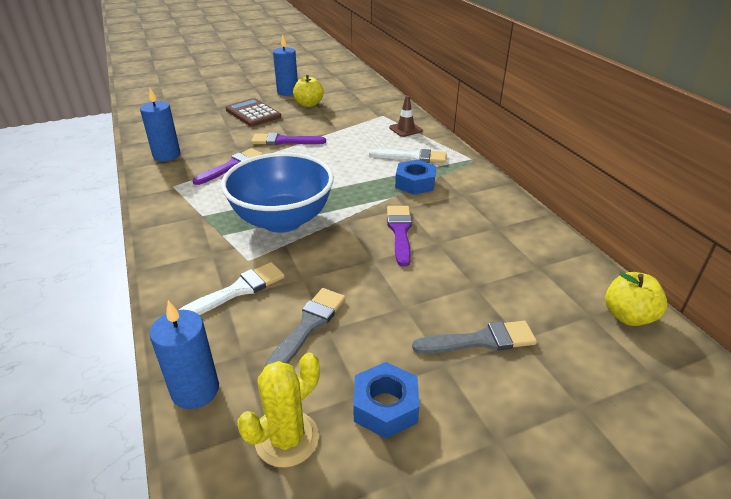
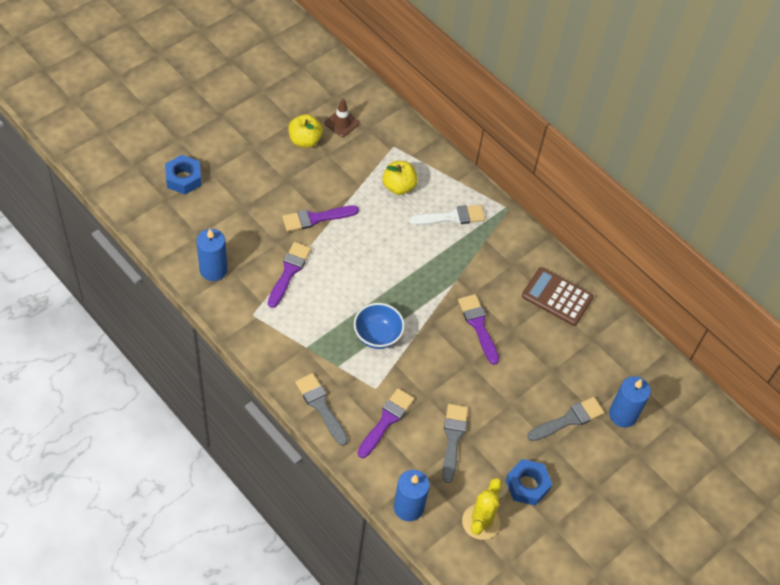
camera: 25 degrees left, 20 degrees up
white brush [179,262,285,315] -> purple brush [357,388,414,458]
blue bowl [221,152,334,233] -> blue bowl [354,303,405,349], size x0.54
brown calculator [225,98,281,127] -> brown calculator moved to [522,267,594,326]
blue candle [273,35,298,96] -> blue candle moved to [609,376,651,428]
brown traffic cone [389,96,423,137] -> brown traffic cone moved to [324,98,359,137]
blue nut [395,160,436,195] -> blue nut moved to [165,155,202,195]
yellow apple [605,272,667,326] -> yellow apple moved to [382,161,418,195]
none -> grey brush [295,373,348,446]

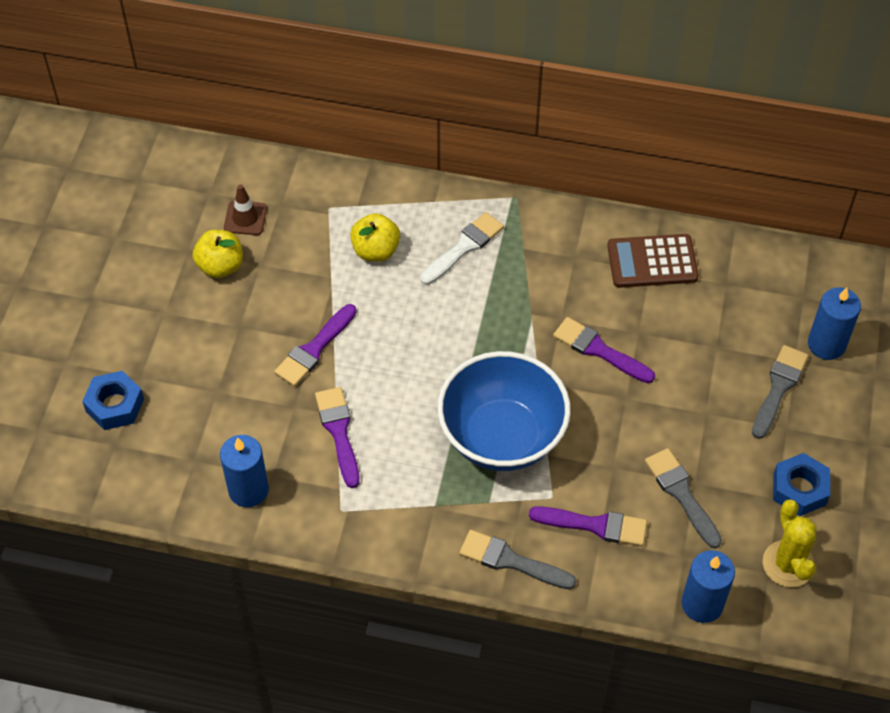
camera: 30 degrees left, 0 degrees up
blue bowl [354,303,405,349] -> blue bowl [437,351,571,471], size x1.84
purple brush [357,388,414,458] -> purple brush turned 105 degrees clockwise [529,506,647,546]

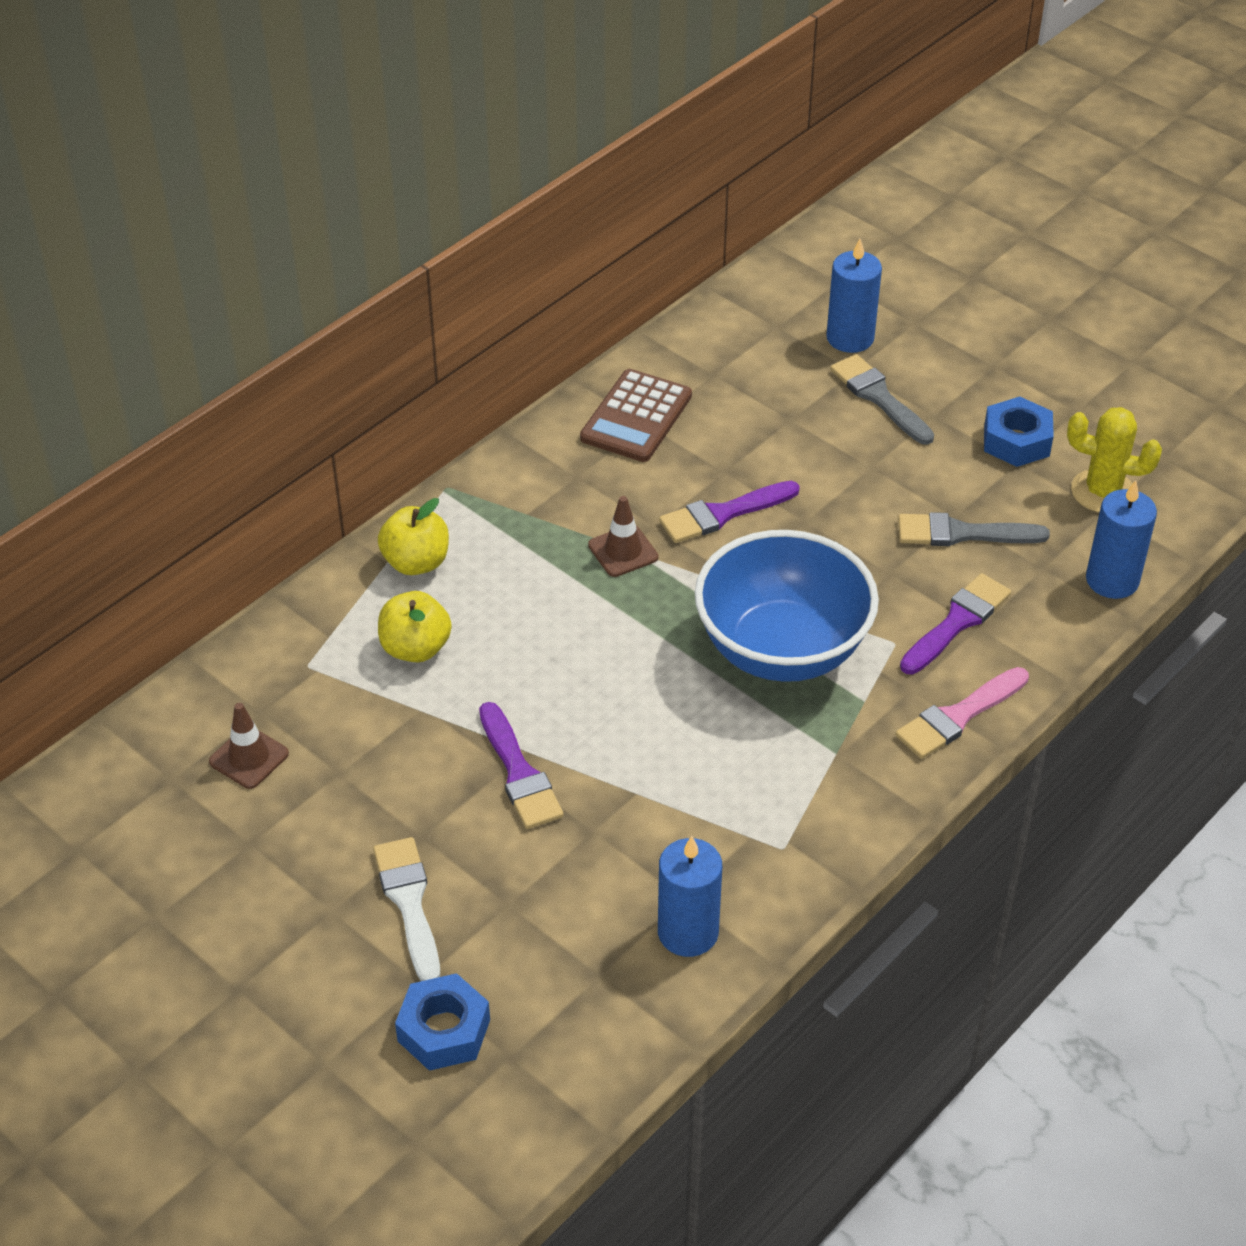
camera: 60 degrees left, 10 degrees down
yellow apple [193,230,243,278] -> yellow apple moved to [378,498,449,575]
purple brush [315,387,360,488] -> none
white brush [420,212,504,285] -> white brush moved to [373,837,440,981]
grey brush [459,530,576,589] -> pink brush [895,667,1029,759]
none -> brown traffic cone [588,496,658,577]

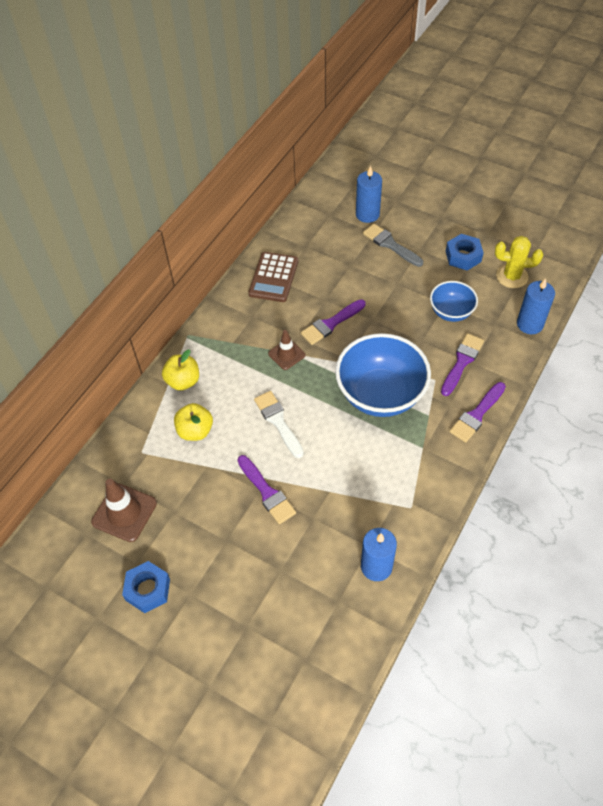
camera: 10 degrees left, 10 degrees up
brown traffic cone [209,703,289,789] -> brown traffic cone [91,479,157,542], size x1.59
white brush [373,837,440,981] -> white brush moved to [254,391,304,458]
blue nut [395,973,490,1071] -> blue nut moved to [122,561,170,613]
pink brush [895,667,1029,759] -> purple brush [449,382,506,443]
grey brush [898,512,1050,546] -> blue bowl [430,281,478,322]

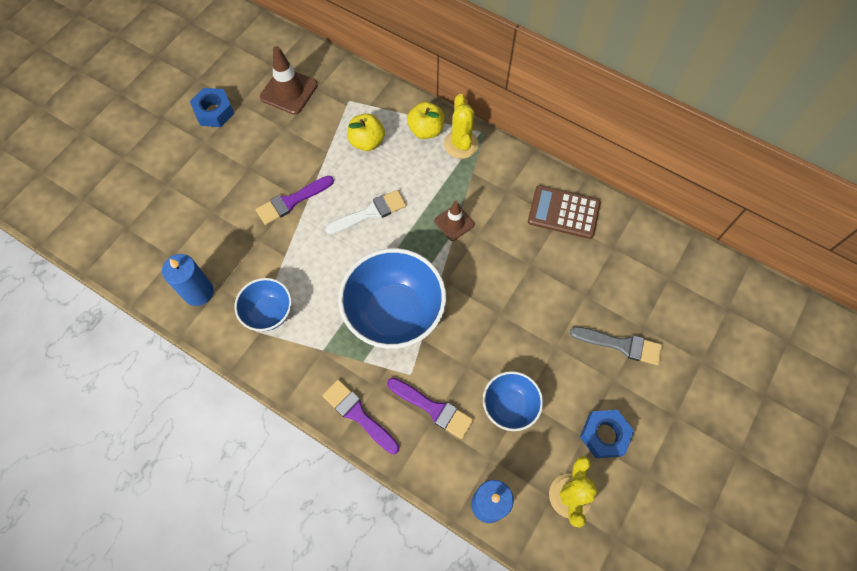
camera: 90 degrees right, 10 degrees up
purple brush [301,299,365,345] -> none
blue candle [356,165,382,223] -> none
grey brush [363,223,423,267] -> grey brush turned 60 degrees clockwise [570,327,662,365]
none -> blue bowl [235,278,292,331]
none -> yellow cactus [444,94,479,159]

